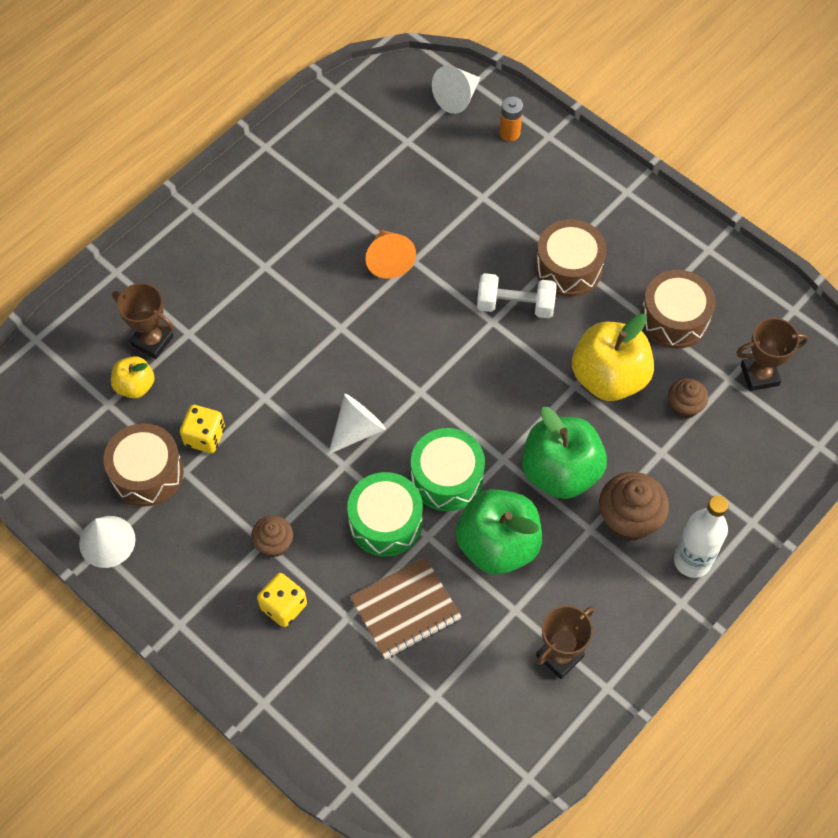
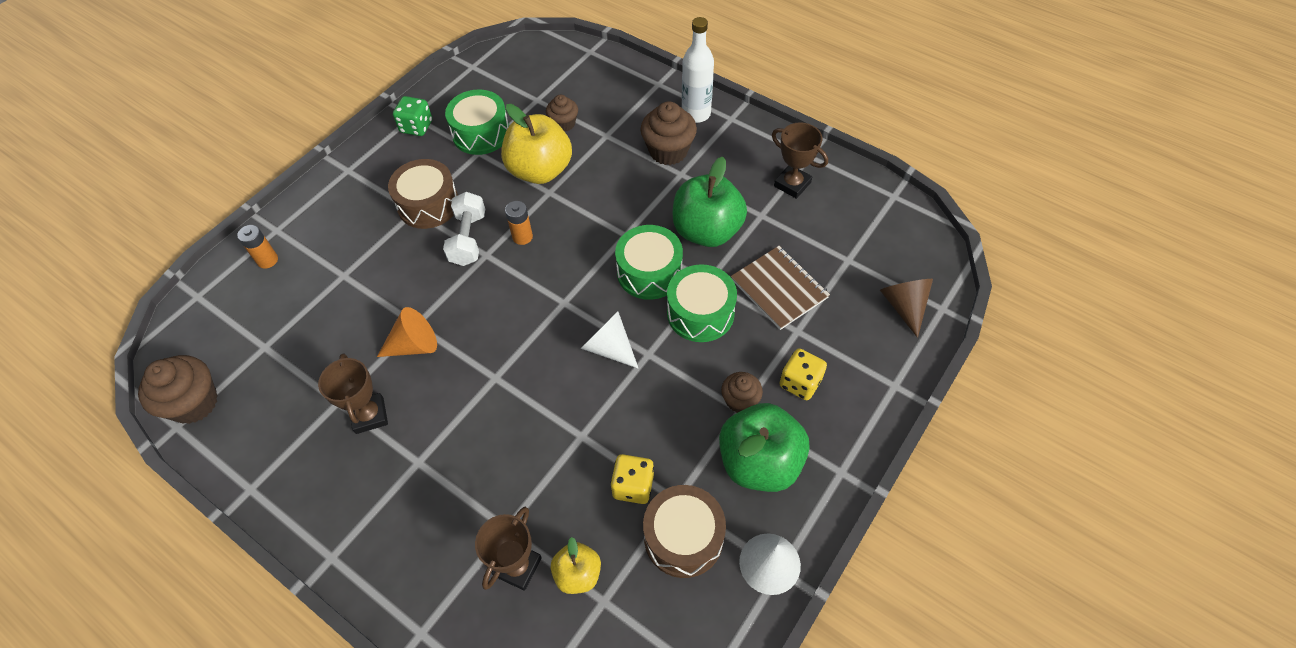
camera: 95 degrees left, 5 degrees down
white cone [432,65,481,114] -> none
green apple [522,407,607,499] -> green apple moved to [719,403,810,492]
brown drum [640,270,715,349] -> green drum [445,90,509,155]
brown trophy [736,318,809,391] -> brown trophy moved to [318,353,388,434]
none -> brown cupcake [138,355,218,424]
none -> green dice [393,96,432,136]
none -> orange battery [505,201,533,245]
none -> brown cone [880,279,933,338]

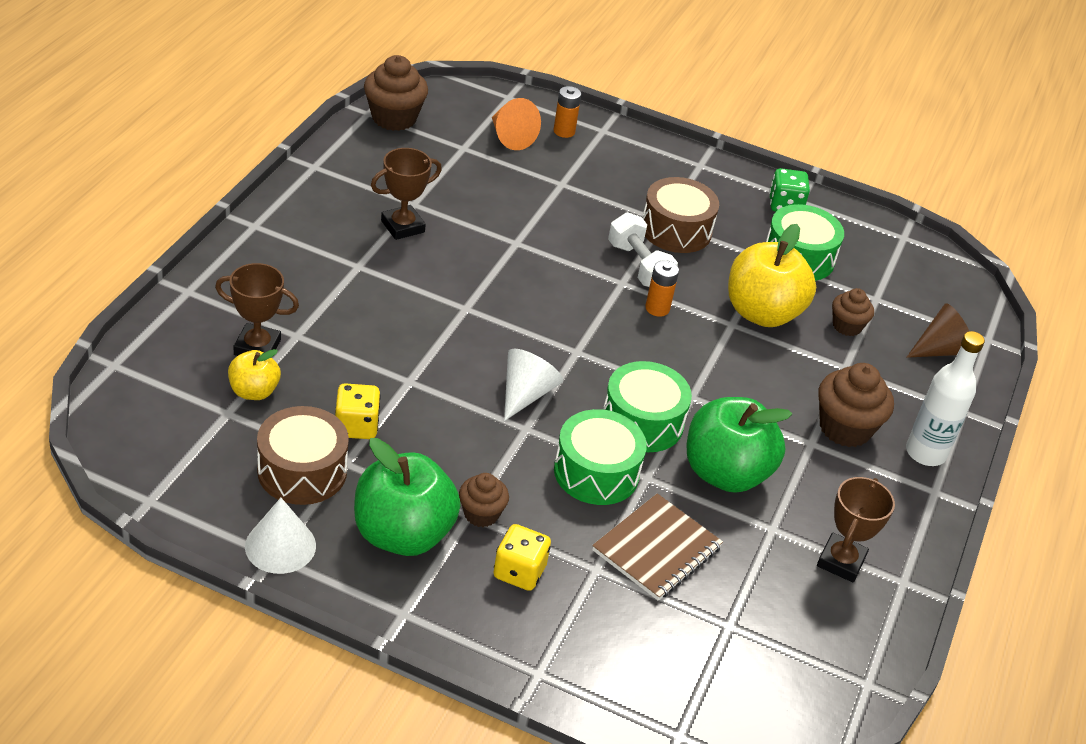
camera: 70 degrees right, 15 degrees down
orange cone [377,307,437,357] -> orange cone moved to [492,98,541,150]
white dumbbell [443,192,485,266] -> white dumbbell turned 75 degrees clockwise [608,212,678,287]
brown cone [880,279,933,338] -> brown cone moved to [906,303,969,358]

